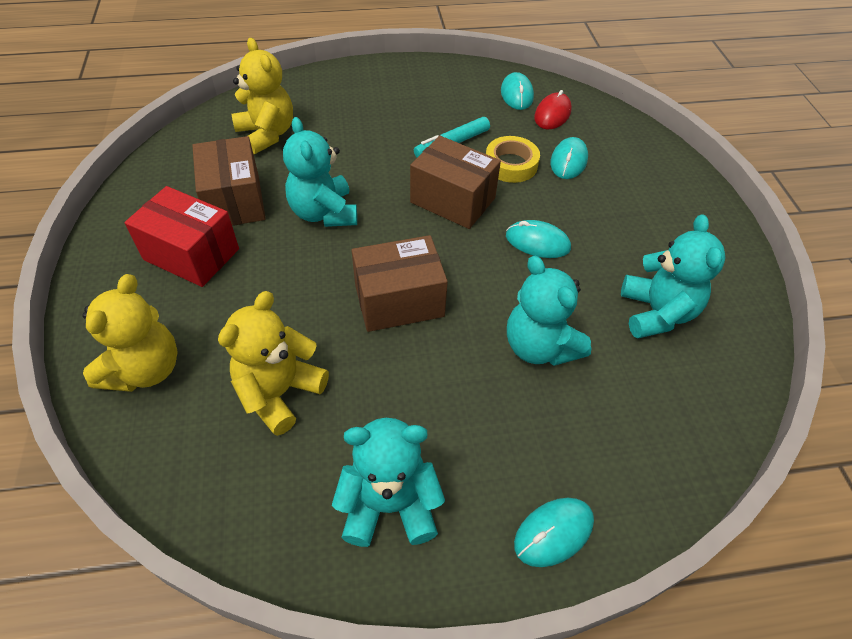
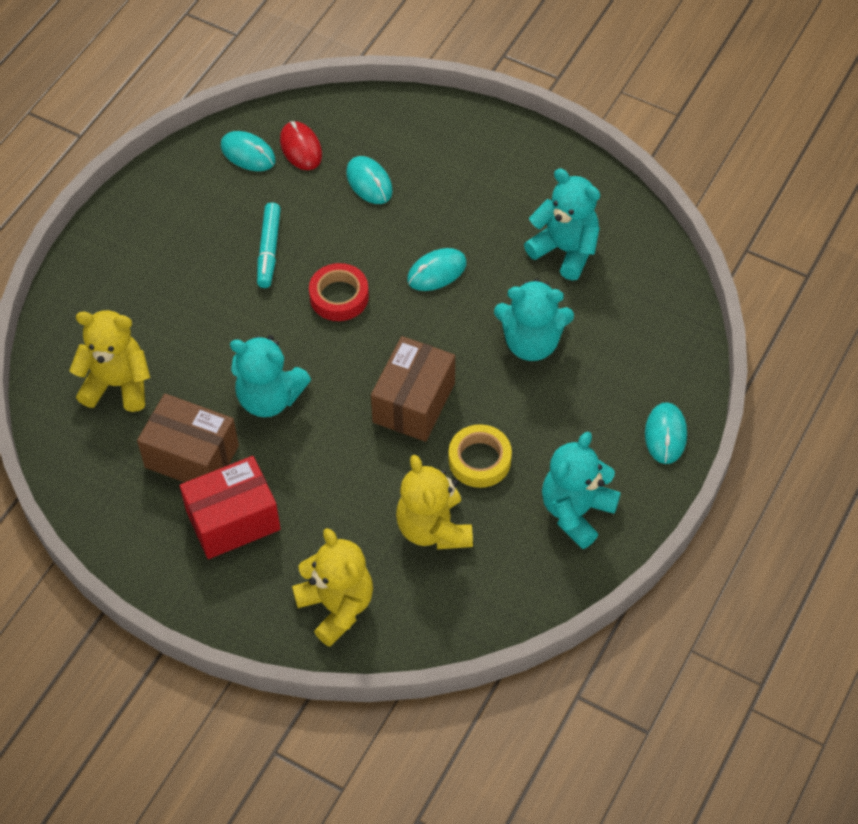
camera: 50 degrees left, 5 degrees up
brown box [410,136,501,229] -> red tape [309,263,369,321]
yellow tape [486,136,540,183] -> yellow tape moved to [449,424,512,488]

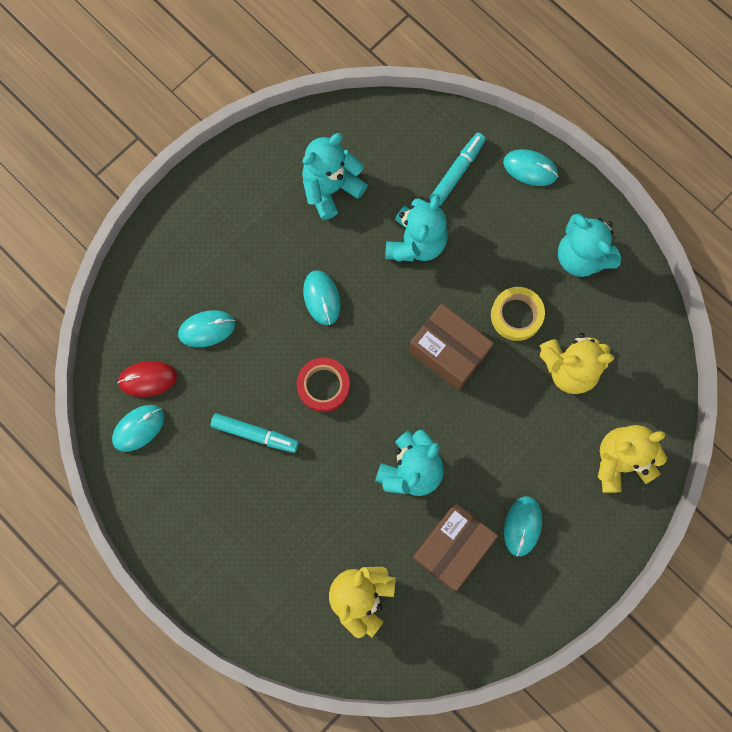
camera: 75 degrees left, 20 degrees up
red box [180,456,281,559] -> turquoise mouse [504,496,542,556]
none -> turquoise marker [430,133,486,206]

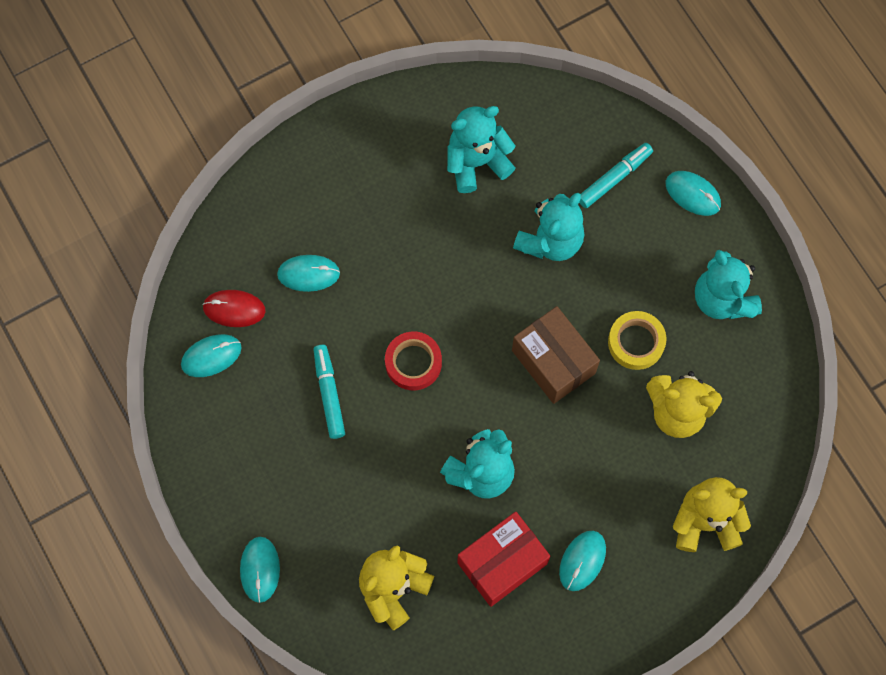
camera: 15 degrees right, 5 degrees down
turquoise marker [211,413,299,453] -> turquoise marker turned 135 degrees counterclockwise [313,345,345,439]
turquoise mouse [303,270,341,325] -> turquoise mouse moved to [240,537,280,603]
brown box [412,503,498,591] -> red box [457,512,550,607]

